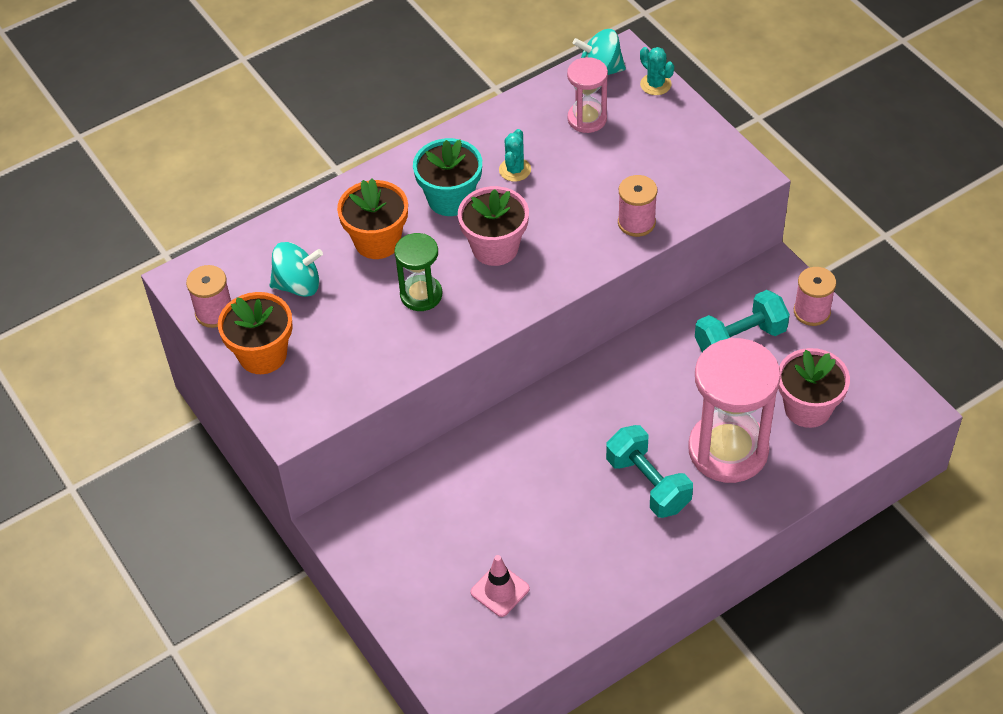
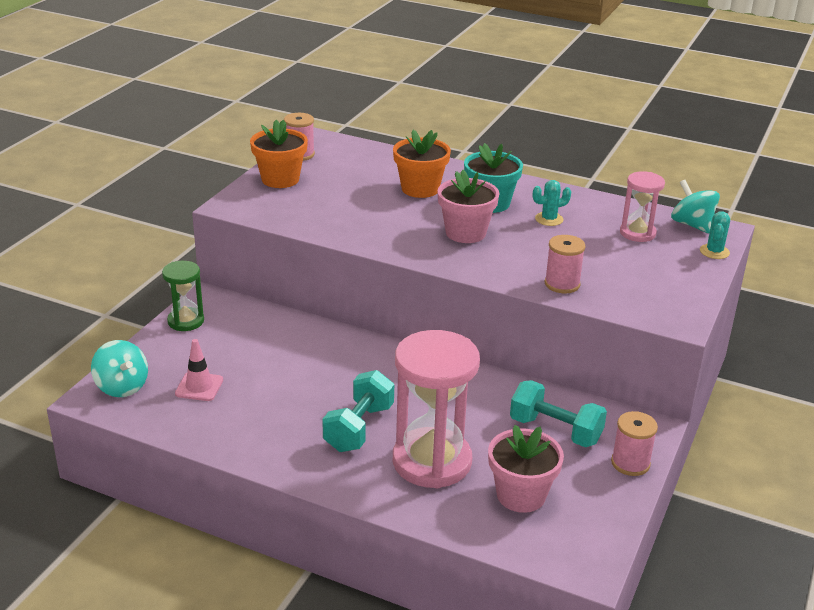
camera: 55 degrees right, 20 degrees down
turquoise spinning top [270,242,323,297] -> turquoise spinning top moved to [91,340,148,397]
green hourglass [394,233,442,311] -> green hourglass moved to [162,261,204,331]

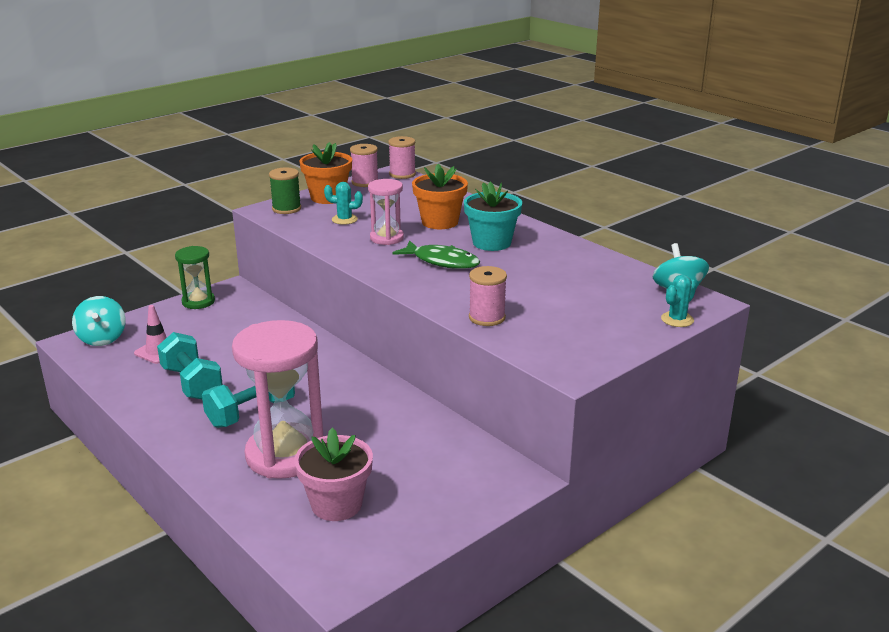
camera: 25 degrees right, 5 degrees down
pink flower pot [437,170,499,243] -> green fish [392,240,480,269]
turquoise dumbbell [510,380,607,447] -> turquoise dumbbell moved to [157,332,223,399]
turquoise cactus [533,180,571,226] -> turquoise cactus moved to [324,182,363,225]
pink spool [611,411,658,476] -> pink spool moved to [388,136,416,179]
pink hourglass [620,171,665,242] -> pink hourglass moved to [368,179,404,245]
none -> green spool [269,167,301,214]

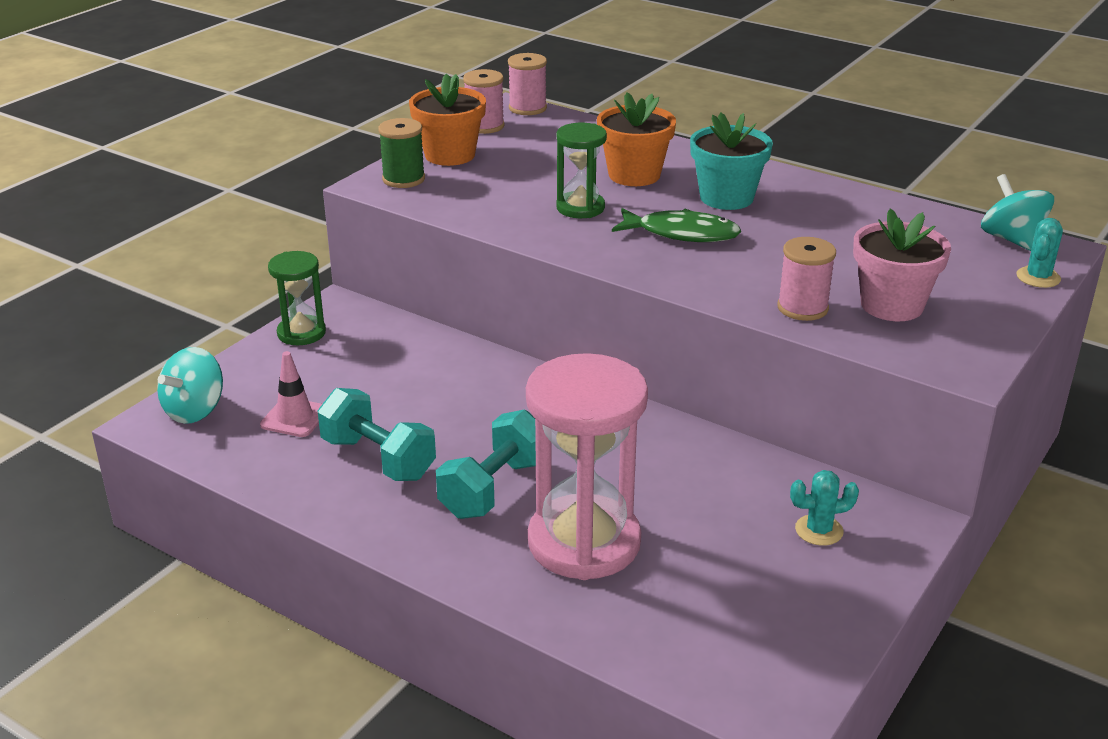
camera: 15 degrees left, 5 degrees up
turquoise spinning top [72,296,126,346] -> turquoise spinning top turned 60 degrees clockwise [157,347,223,424]
pink flower pot [294,428,373,521] -> pink flower pot moved to [853,209,951,321]
turquoise cactus [324,182,363,225] -> turquoise cactus moved to [790,470,859,546]
pink hourglass [368,179,404,245] -> green hourglass [557,123,607,218]

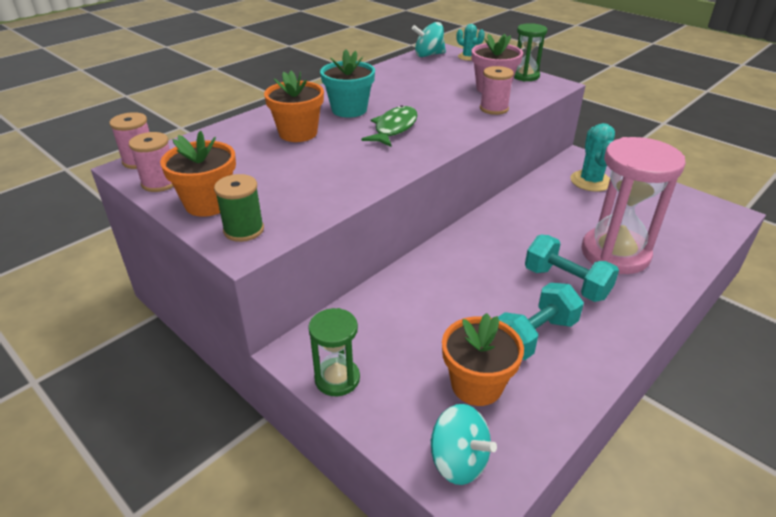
camera: 80 degrees left, 5 degrees up
pink traffic cone [260,351,322,437] -> orange flower pot [442,313,524,406]
green hourglass [557,123,607,218] -> green hourglass moved to [514,23,547,81]
turquoise cactus [790,470,859,546] -> turquoise cactus [570,123,615,192], size x1.68

